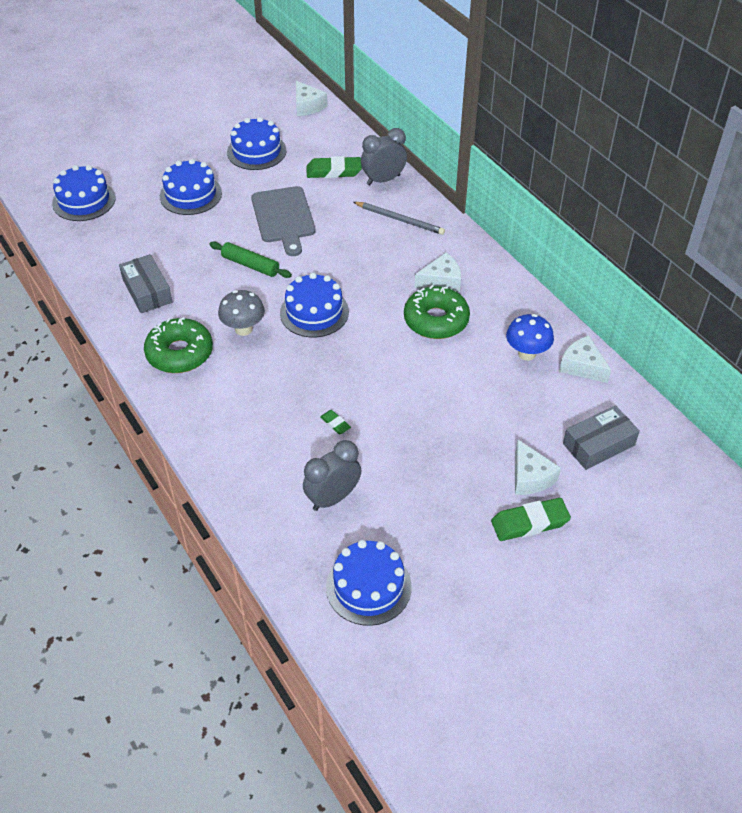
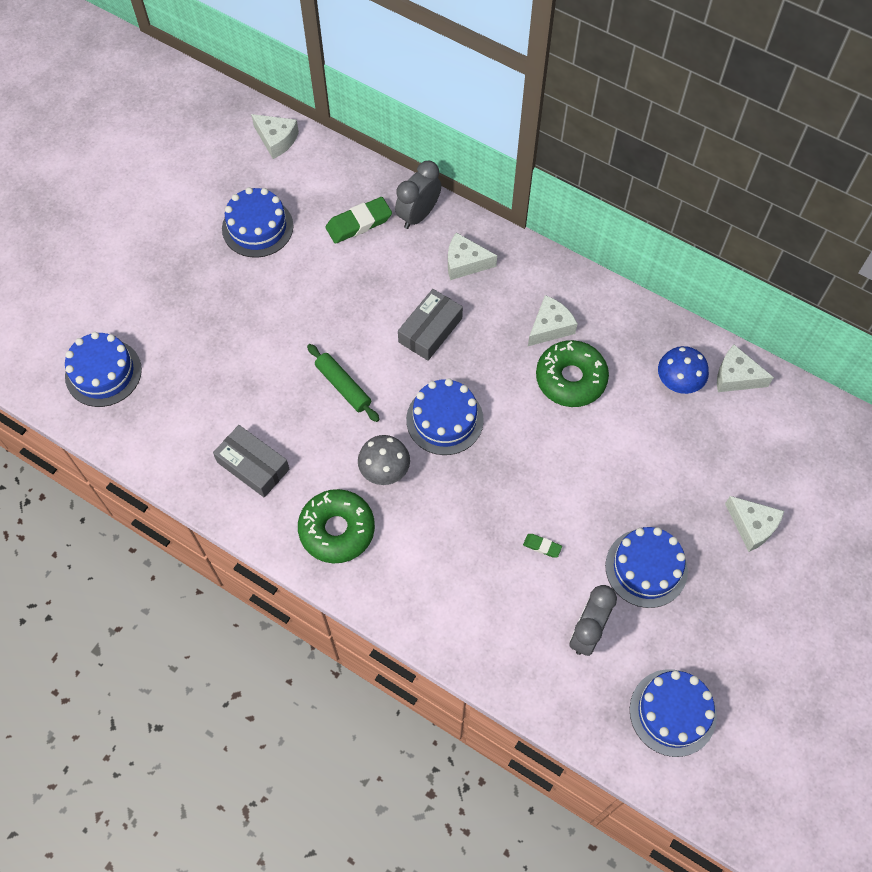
camera: 25 degrees left, 15 degrees up
blue cake [160,159,222,215] -> blue cake moved to [605,527,688,608]
green rolling pin [209,241,292,278] -> green rolling pin turned 45 degrees clockwise [307,344,380,422]
grey cutting board [251,186,316,256] -> none
grey pencil [353,202,445,235] -> white cheese [448,232,497,280]
green eraser [491,498,571,541] -> none
grey box [563,405,640,470] -> grey box moved to [398,289,463,361]

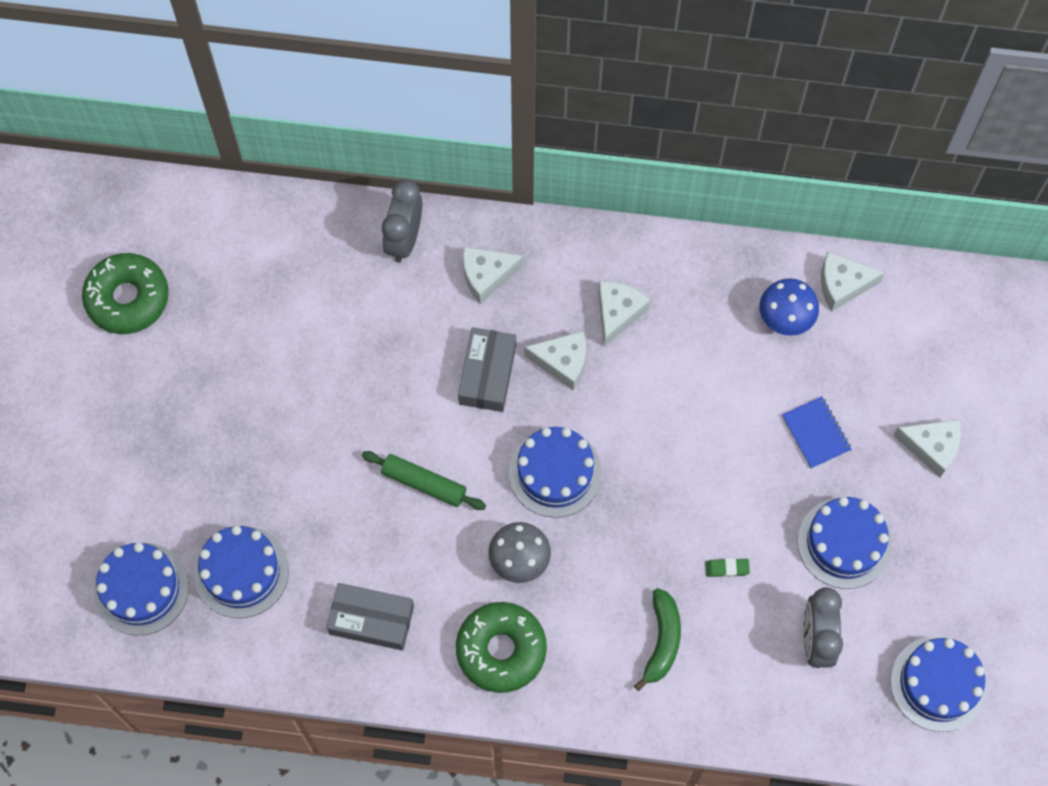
camera: 25 degrees left, 5 degrees up
blue cake [222,187,293,258] -> blue cake moved to [194,525,289,618]
white cheese [251,114,299,159] -> white cheese moved to [524,331,586,390]
green eraser [326,197,392,244] -> none
green donut [536,340,609,407] -> green donut moved to [82,253,169,334]
none -> green banana [634,588,681,691]
none -> blue notebook [782,396,852,469]

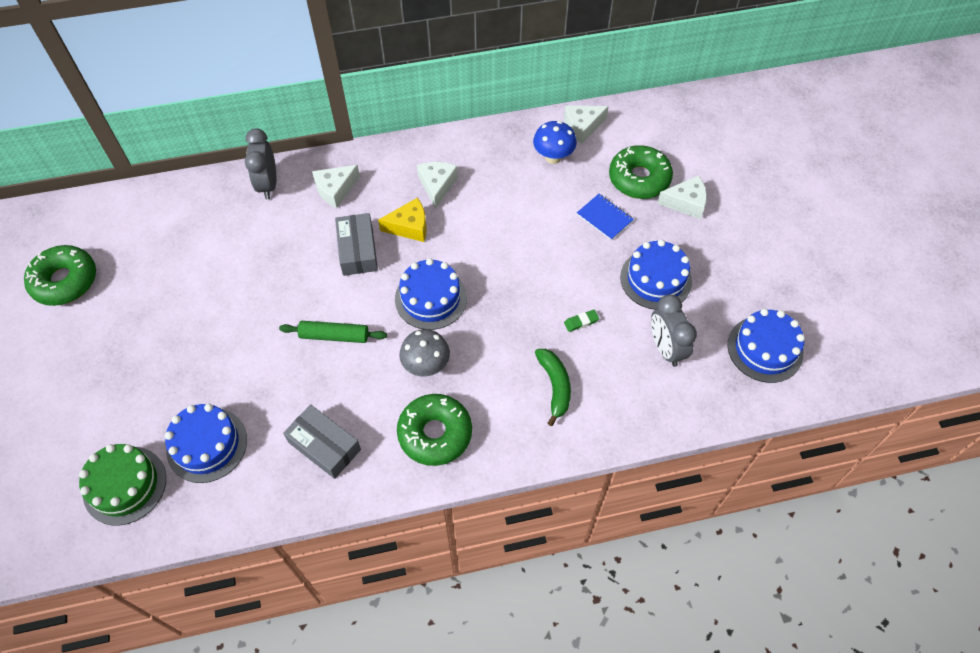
camera: 20 degrees left, 10 degrees down
blue cake [94,542,189,635] -> green cake [79,444,166,525]
grey box [326,583,414,651] -> grey box turned 45 degrees clockwise [283,404,361,479]
white cheese [524,331,586,390] -> yellow cheese [378,198,427,242]
none -> green donut [609,145,673,199]

